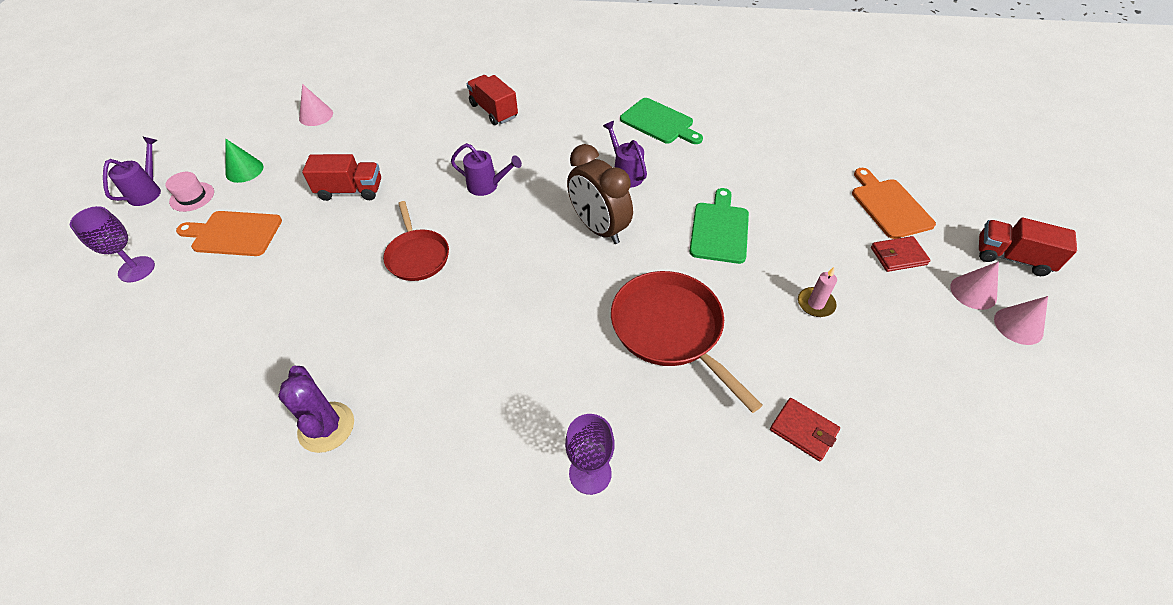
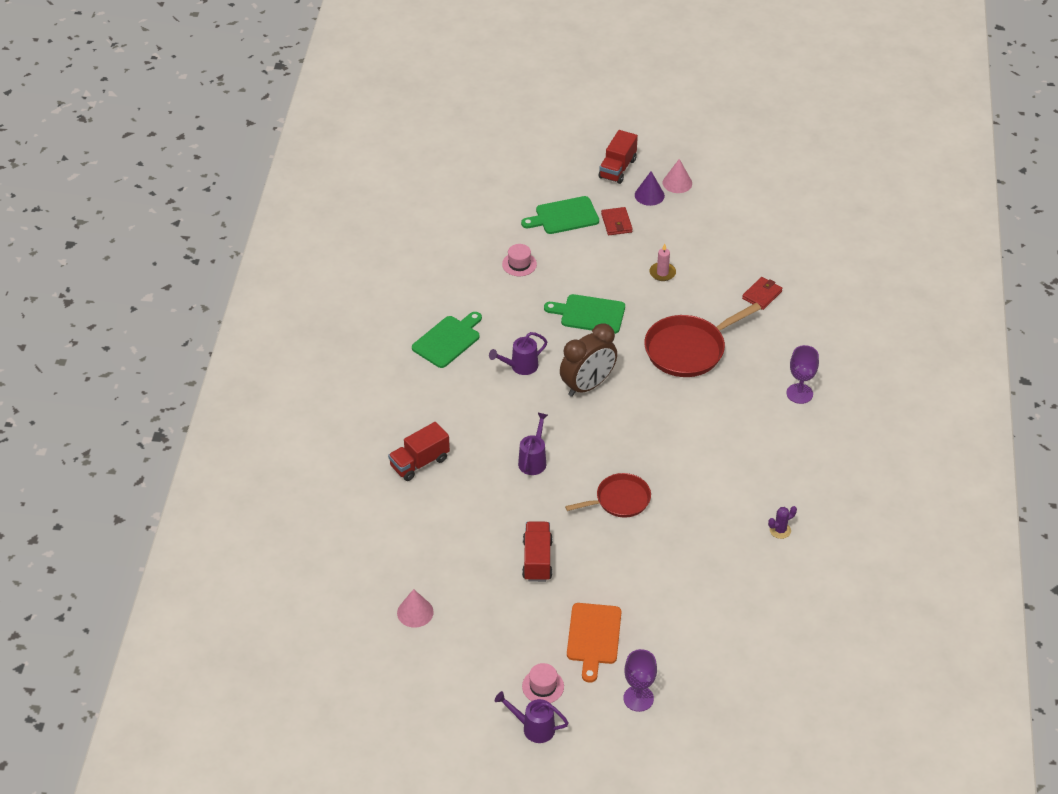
camera: 90 degrees left, 5 degrees down
green cone [225,139,263,183] -> none
purple cactus [278,366,354,453] -> purple cactus [768,506,797,539], size x0.55
orange cutting board [852,168,936,239] -> green cutting board [521,196,599,234]
pink cone [950,261,999,310] -> purple cone [635,171,665,206]
none -> pink hat [502,244,537,276]

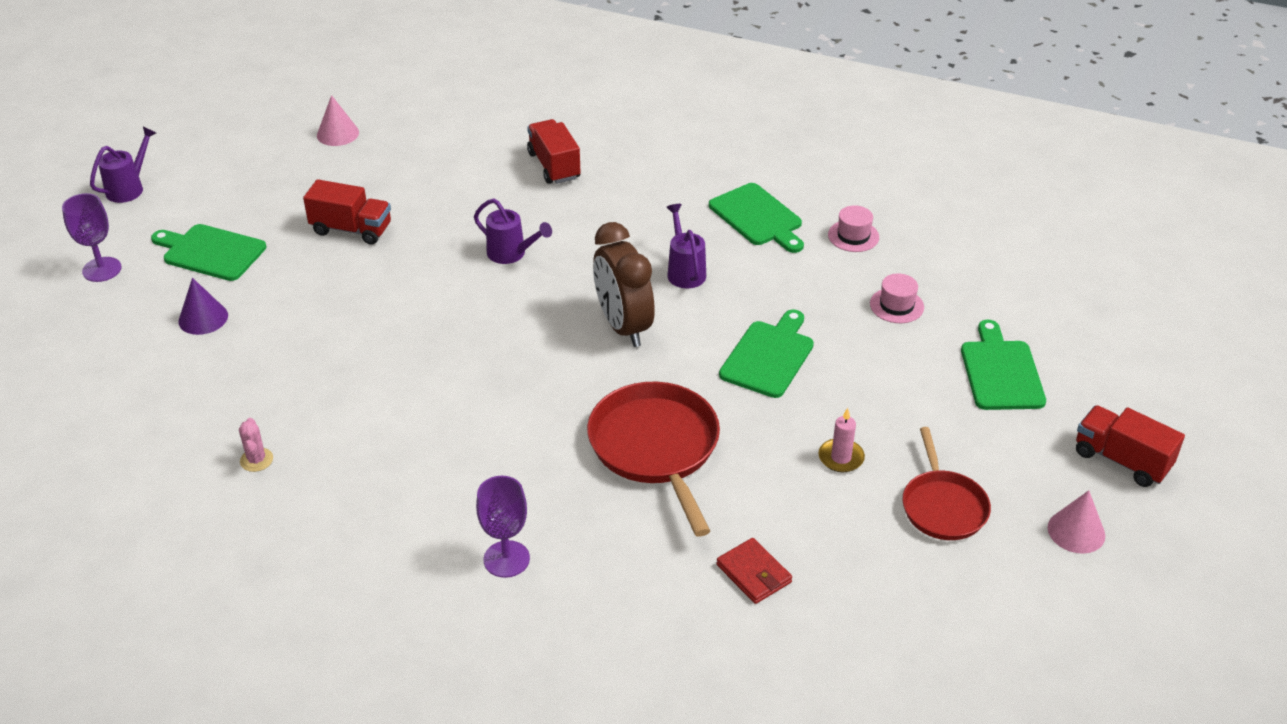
camera: 105 degrees right, 5 degrees down
pink hat [522,663,564,703] -> pink hat moved to [828,205,879,252]
red pan [565,473,651,518] -> red pan moved to [902,427,991,540]
orange cutting board [567,603,621,683] -> green cutting board [151,224,266,281]
red wallet [601,207,633,235] -> none
purple cone [635,171,665,206] -> purple cone moved to [178,278,228,335]
purple cactus [768,506,797,539] -> pink cactus [239,418,273,472]

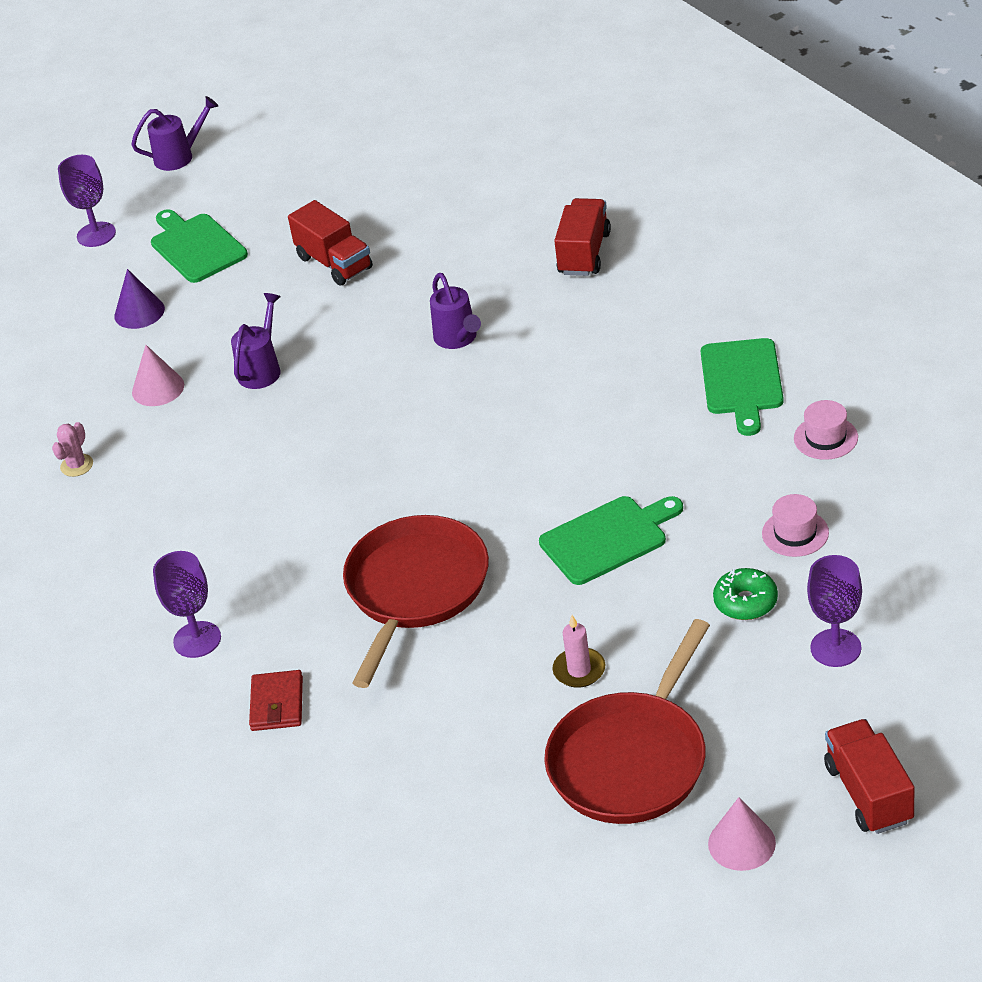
camera: 40 degrees right, 0 degrees up
pink cone [317,95,359,146] -> pink cone moved to [132,345,184,406]
brown clock [593,222,655,347] -> none
purple watering can [666,204,706,289] -> purple watering can moved to [231,293,281,389]
red wallet [716,538,792,604] -> red wallet moved to [249,670,303,731]
red pan [902,427,991,540] -> red pan [544,619,710,824], size x1.58
green cutting board [961,320,1046,410] -> purple goblet [807,555,862,667]
none -> green donut [713,568,778,620]

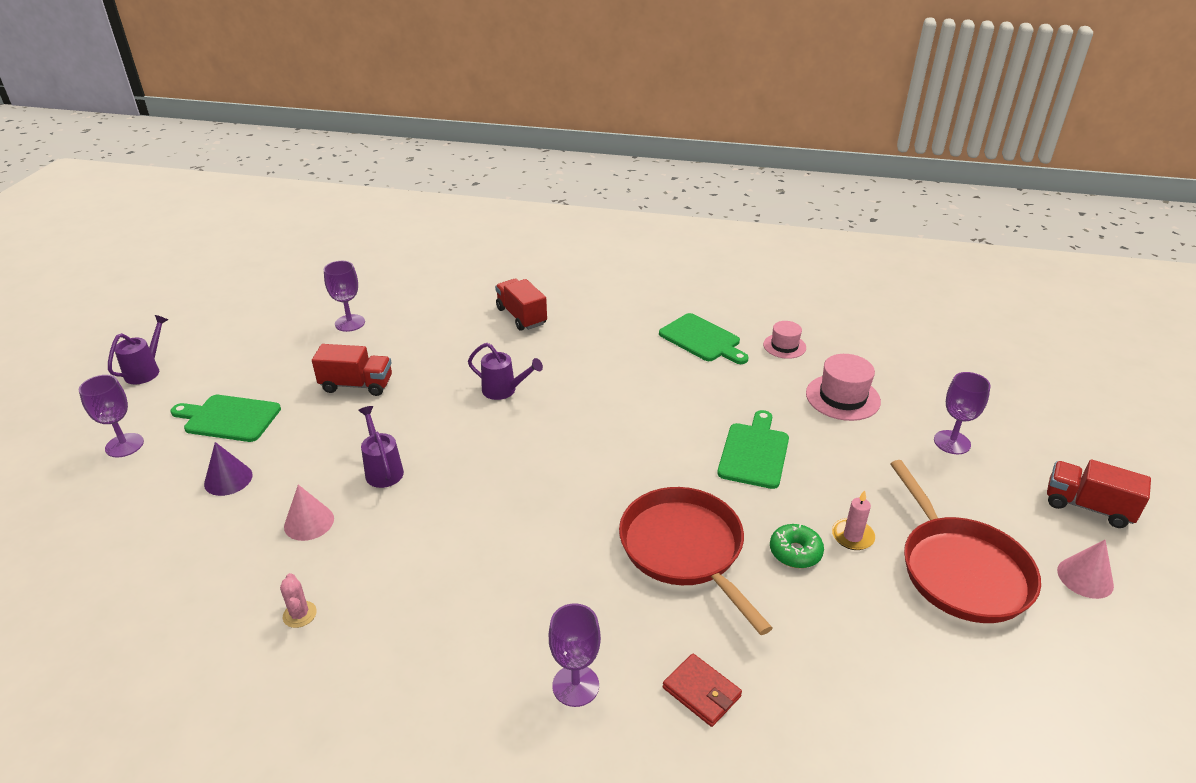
camera: 50 degrees left, 5 degrees down
green donut [713,568,778,620] -> green donut moved to [770,524,824,568]
pink hat [762,494,829,557] -> pink hat [806,354,881,421], size x1.59
none -> purple goblet [324,261,365,332]

